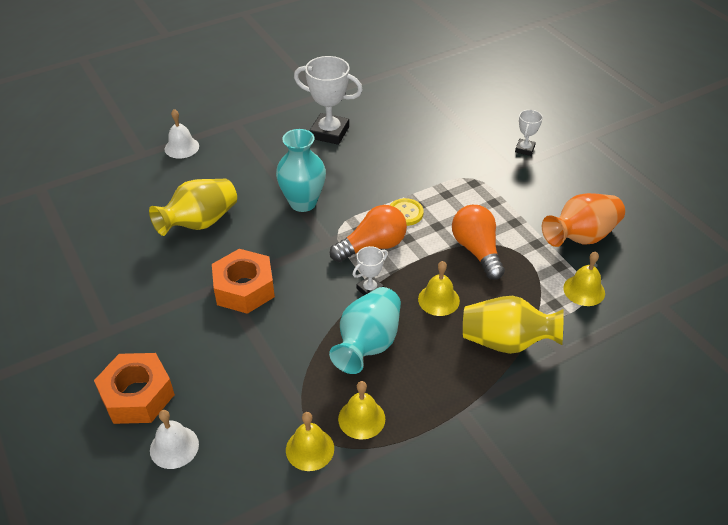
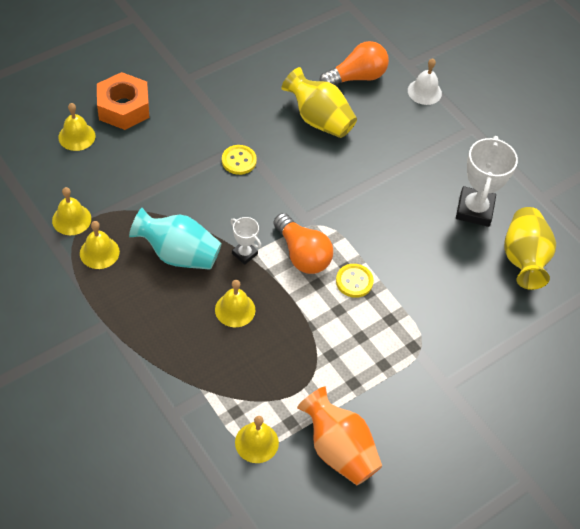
camera: 80 degrees right, 10 degrees up
white bell [150,410,199,469] -> yellow bell [58,103,95,151]
orange nut [212,249,275,314] -> yellow button [222,145,257,175]
turquoise vase [276,129,326,212] -> none
orange light bulb [452,205,505,280] -> orange light bulb moved to [319,41,389,85]
yellow vase [463,296,564,354] -> yellow vase moved to [504,207,556,290]
white trophy [515,110,543,156] -> none

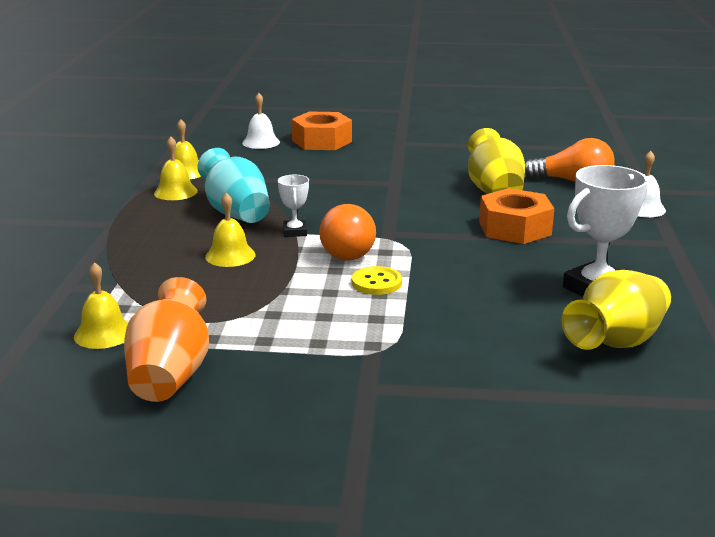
camera: 45 degrees right, 30 degrees down
yellow bell [58,103,95,151] -> white bell [242,93,280,149]
yellow button [222,145,257,175] -> none
none -> orange nut [479,188,555,244]

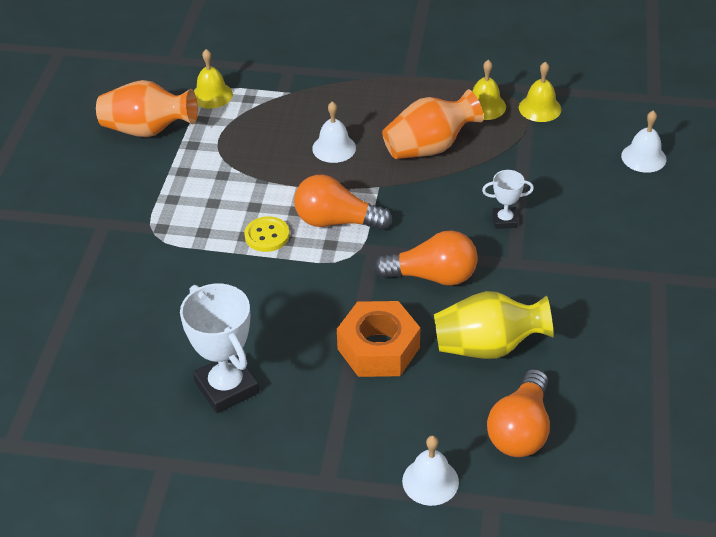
camera: 95 degrees right, 20 degrees up
turquoise vase [198,148,270,223] -> orange vase [382,89,484,159]
yellow bell [205,193,255,267] -> white bell [312,101,356,163]
white trophy [278,175,309,237] -> white trophy moved to [482,170,534,229]
orange nut [291,112,352,150] -> none
yellow vase [562,270,671,350] -> none
none -> orange light bulb [373,231,478,286]

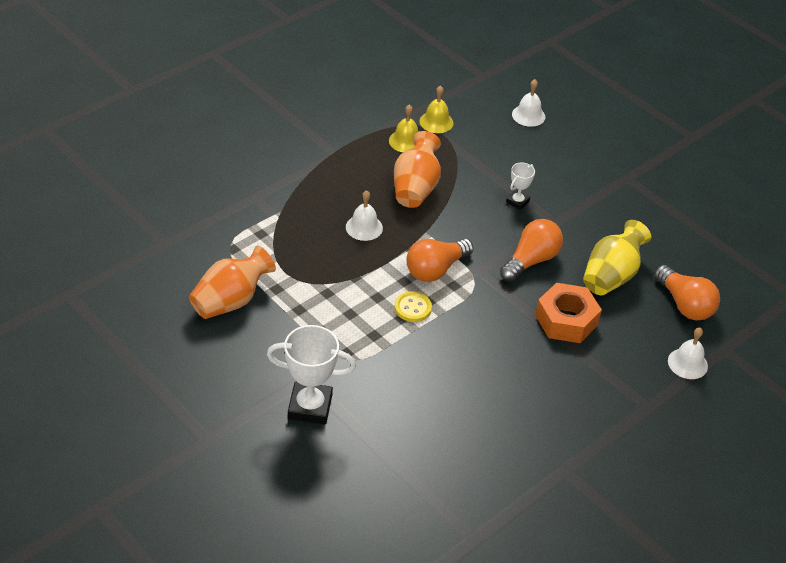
camera: 55 degrees left, 0 degrees up
white trophy [180,284,259,413] -> white trophy moved to [267,325,356,424]
yellow bell [194,49,233,109] -> none

